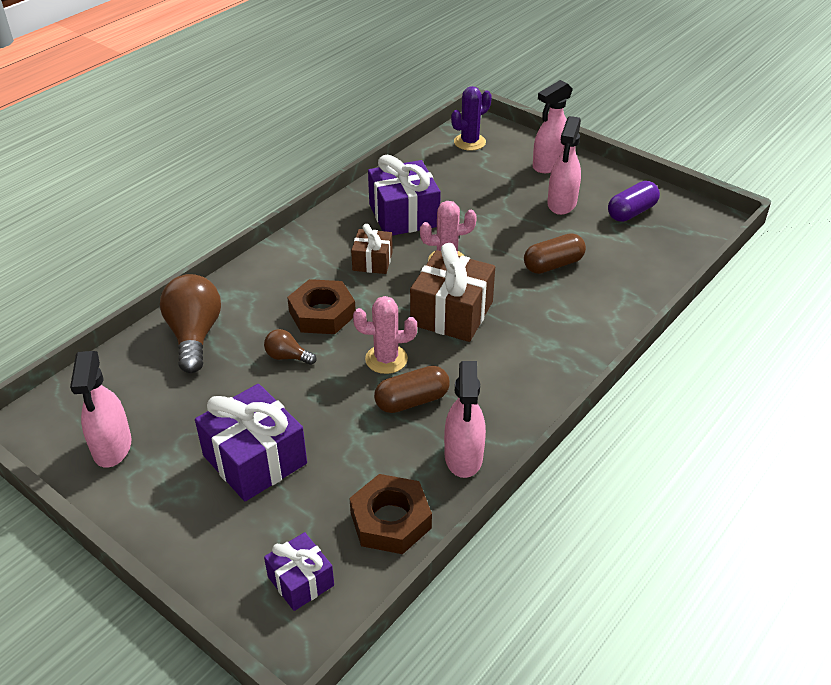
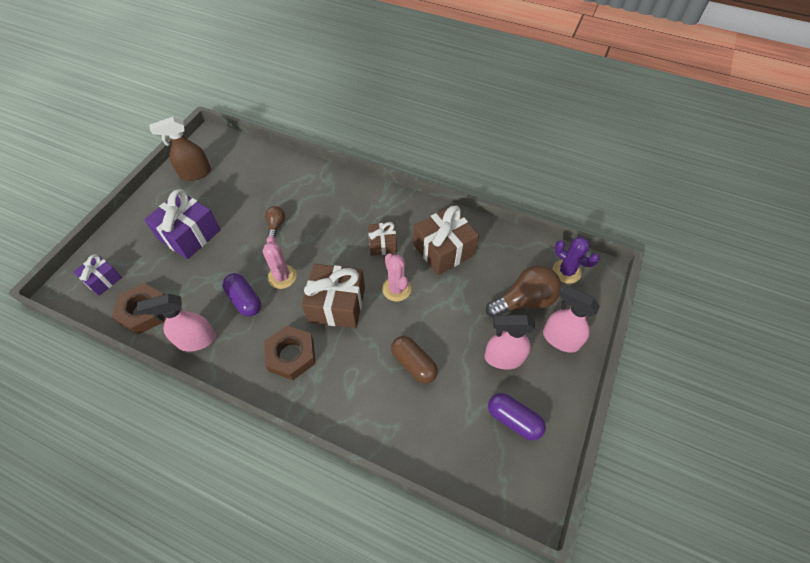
camera: 75 degrees right, 15 degrees up
pink spray bottle [70,351,132,468] -> brown spray bottle [149,117,211,181]
brown light bulb [160,274,221,373] -> brown light bulb moved to [486,265,561,318]
brown nut [287,279,356,334] -> brown nut moved to [264,326,316,380]
purple gift [368,155,441,236] -> brown gift [414,206,479,275]
brown capsule [374,366,450,413] -> purple capsule [222,273,261,317]

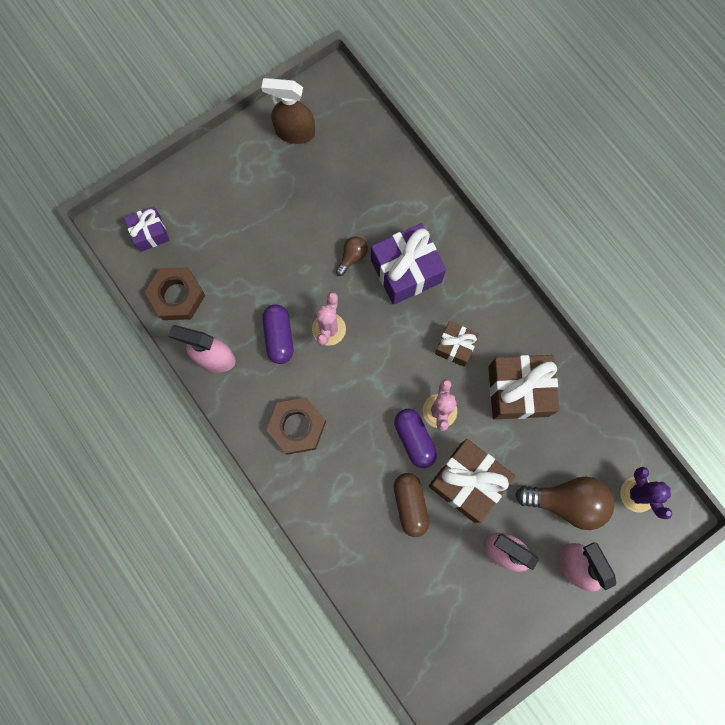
camera: 30 degrees right, 20 degrees up
purple gift [144,189,220,259] -> purple gift moved to [371,223,446,305]
brown gift [302,264,365,328] -> brown gift moved to [429,439,515,523]
purple capsule [488,393,546,440] -> purple capsule moved to [394,409,437,468]

